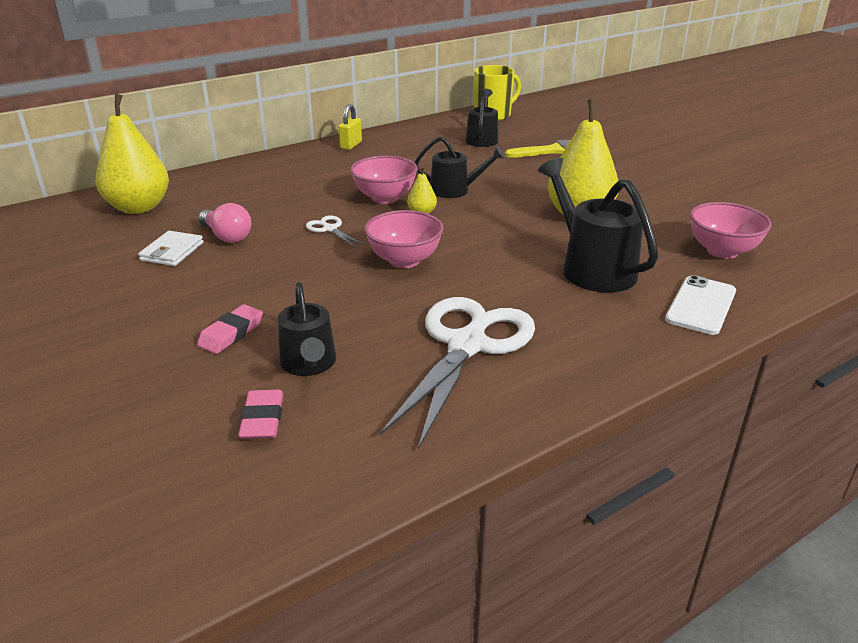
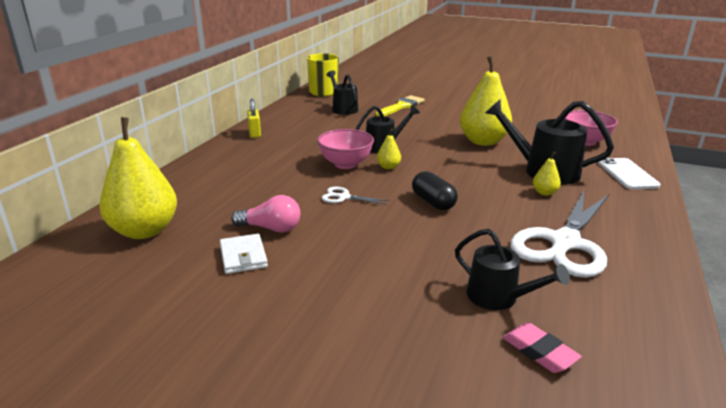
camera: 35 degrees left, 5 degrees down
pink eraser [197,304,263,354] -> none
pink bowl [365,210,444,268] -> black capsule [412,171,458,210]
white scissors [380,297,535,449] -> white scissors turned 135 degrees counterclockwise [510,191,609,278]
none -> yellow pear [533,152,561,196]

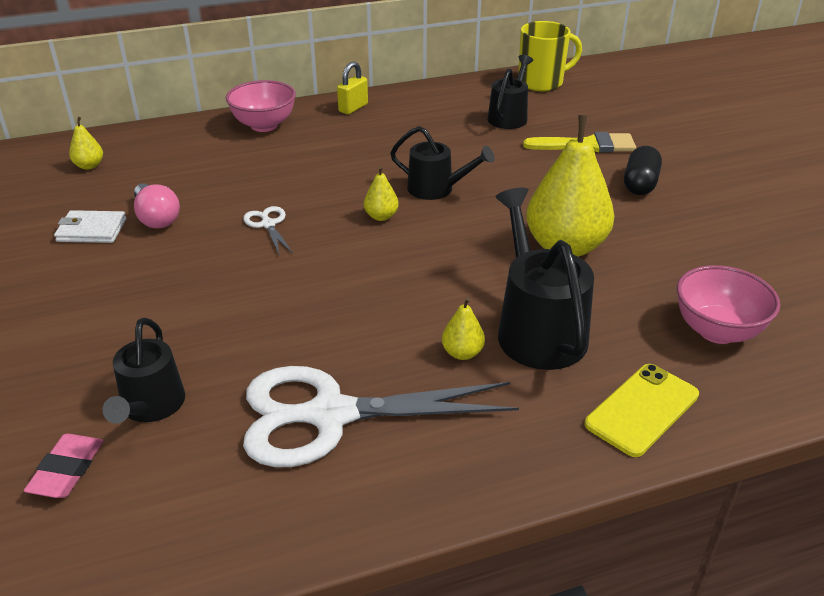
camera: 50 degrees right, 10 degrees up
yellow pear [99,117,177,239] -> yellow pear [69,117,103,170], size x0.43
white wallet [220,234,268,274] -> white wallet turned 60 degrees clockwise [54,210,126,243]
pink bowl [317,129,374,169] -> pink bowl moved to [226,80,296,132]
black capsule [412,171,458,210] -> black capsule moved to [624,146,662,195]
white phone [598,158,661,189] -> yellow phone [585,364,699,457]

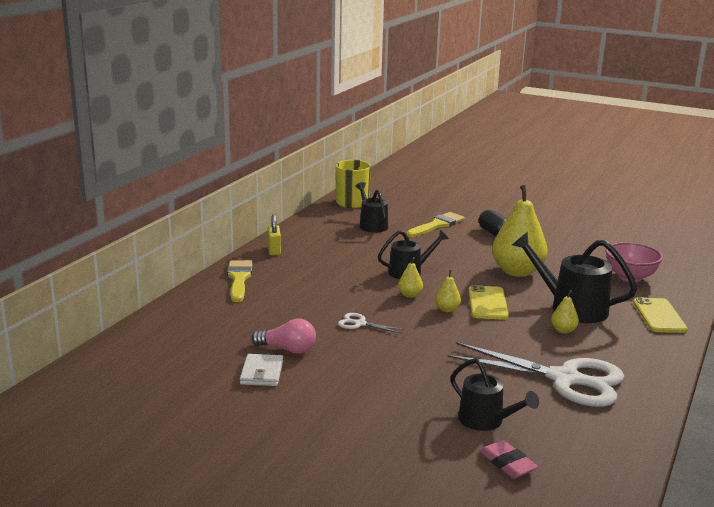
camera: 45 degrees left, 15 degrees down
white wallet [54,210,126,243] -> white wallet turned 45 degrees counterclockwise [240,354,283,386]
yellow pear [69,117,103,170] -> yellow pear moved to [435,270,461,312]
pink bowl [226,80,296,132] -> yellow brush [227,260,252,302]
white scissors [243,366,519,467] -> white scissors turned 105 degrees counterclockwise [448,342,624,407]
none -> yellow phone [469,285,509,320]

